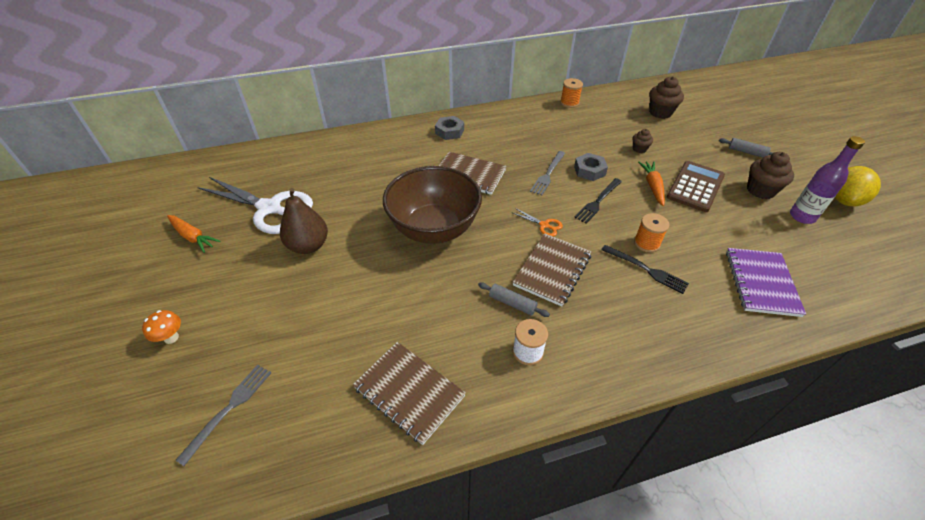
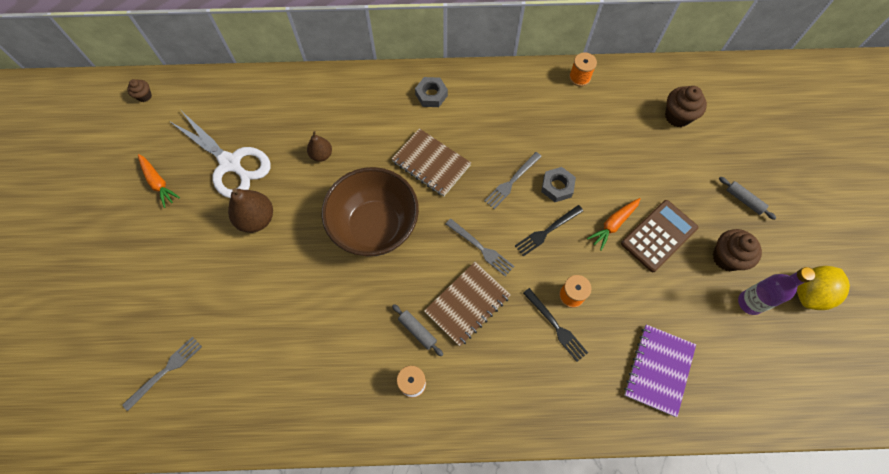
camera: 15 degrees right, 20 degrees up
orange mushroom [142,310,181,344] -> none
brown notebook [353,342,466,445] -> none
orange scissors [513,208,563,237] -> grey fork [446,219,514,277]
brown cupcake [633,129,653,153] -> brown cupcake moved to [127,79,152,102]
orange carrot [638,162,665,206] -> orange carrot turned 150 degrees counterclockwise [587,198,641,251]
none -> brown pear [307,131,332,162]

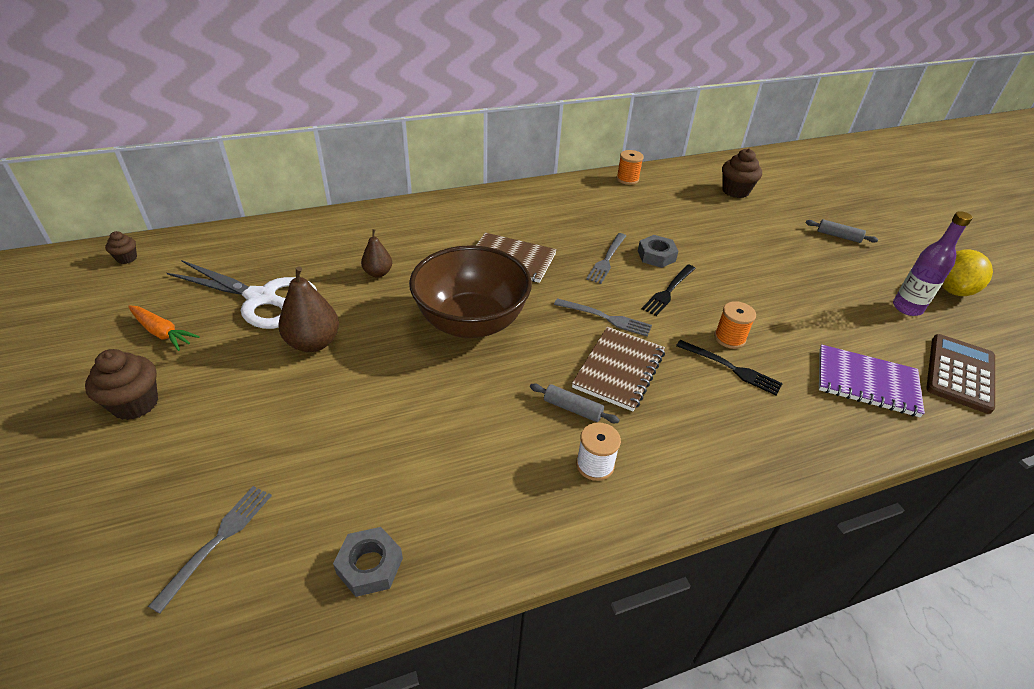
camera: 20 degrees left, 25 degrees down
grey nut [415,77,448,107] -> grey nut moved to [333,527,403,597]
orange carrot [587,198,641,251] -> none
brown calculator [621,200,698,272] -> brown calculator moved to [926,334,995,414]
purple notebook [624,325,696,417] -> purple notebook turned 75 degrees counterclockwise [819,344,925,417]
brown cupcake [713,229,762,271] -> brown cupcake moved to [85,349,158,420]

